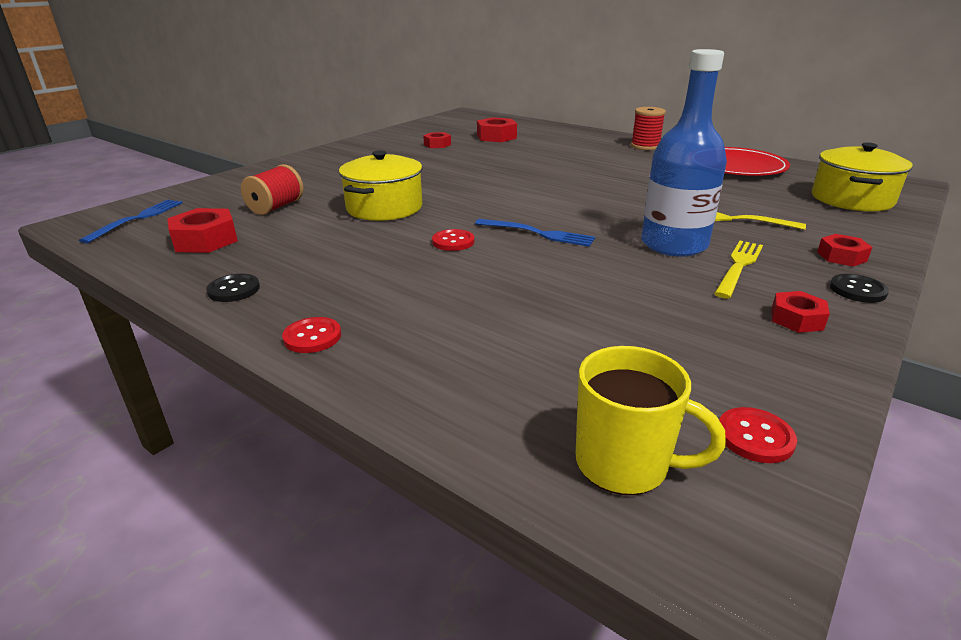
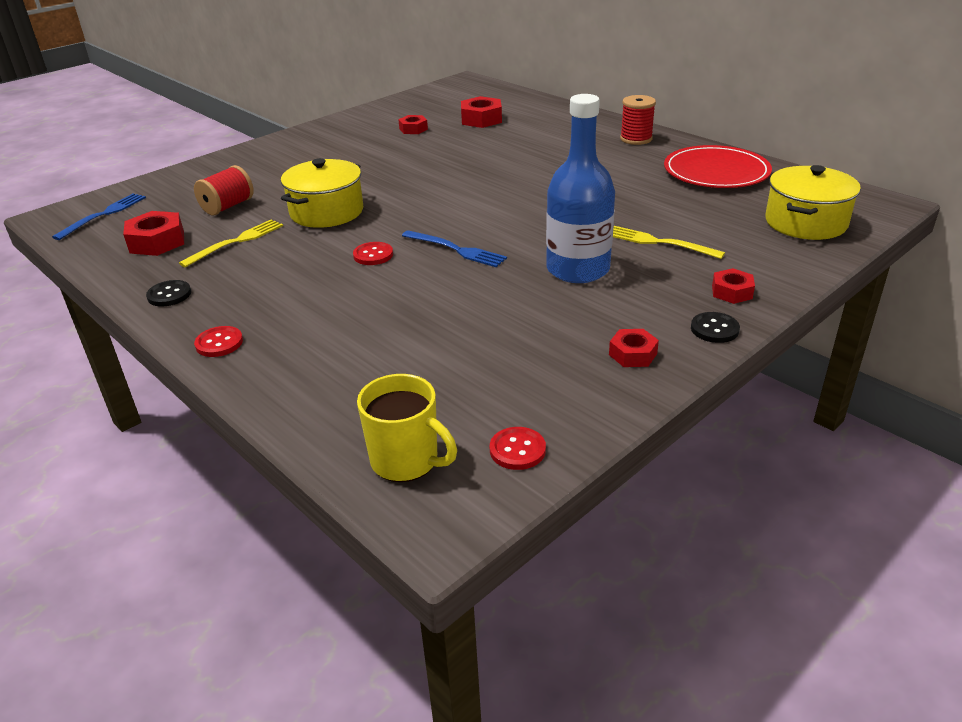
camera: 10 degrees right, 5 degrees up
yellow fork [714,241,763,299] -> yellow fork moved to [179,219,283,268]

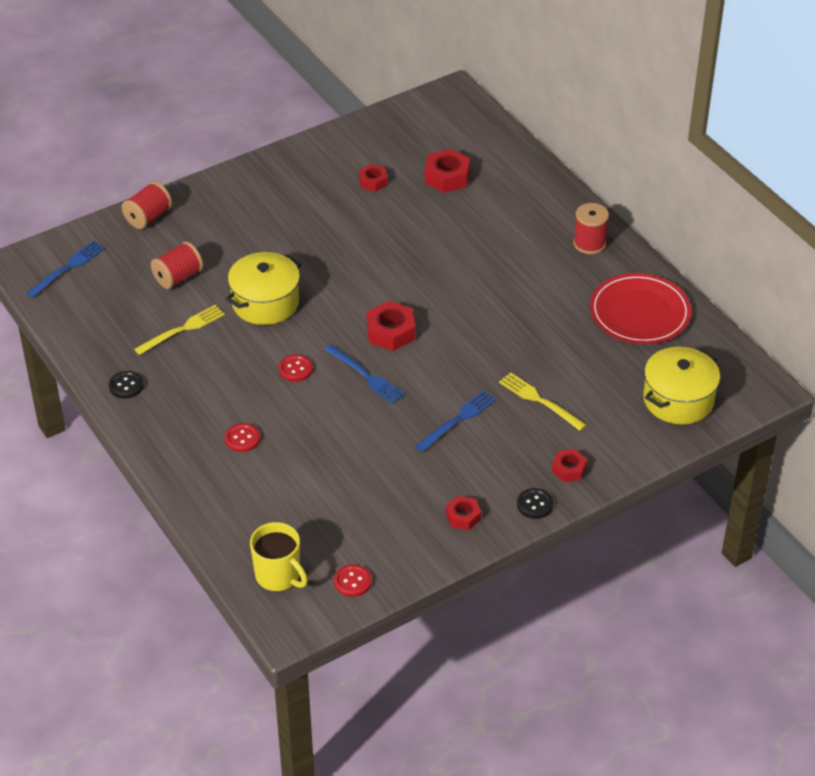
camera: 10 degrees right, 10 degrees up
red nut [123,211,184,256] -> red nut moved to [367,301,415,351]
red button [194,326,243,357] -> red button moved to [225,423,260,452]
blue bottle [546,94,615,283] -> blue fork [415,390,497,452]
none -> red spool [122,181,172,229]

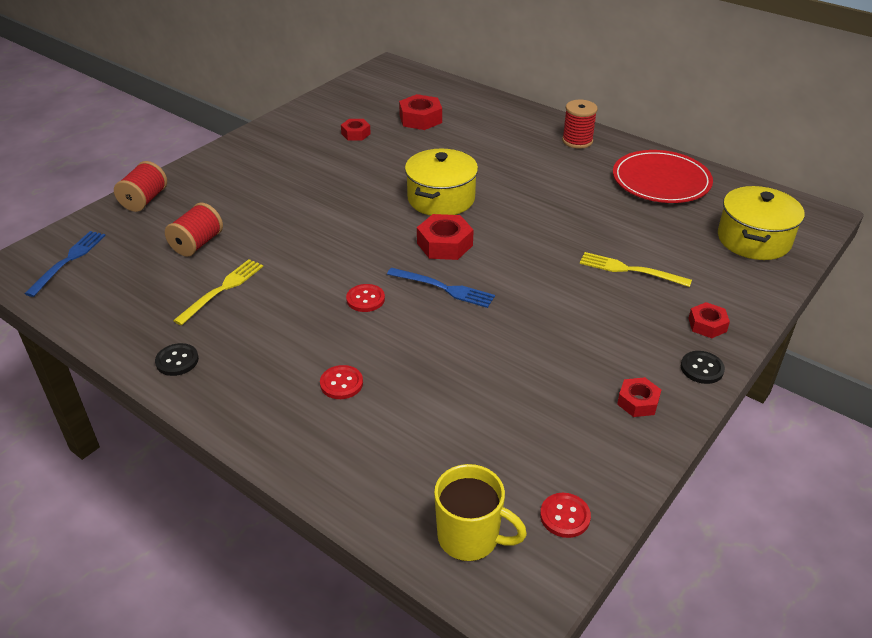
camera: 20 degrees left, 5 degrees down
yellow pot [226,252,302,325] -> yellow pot moved to [405,148,478,215]
blue fork [415,390,497,452] -> none

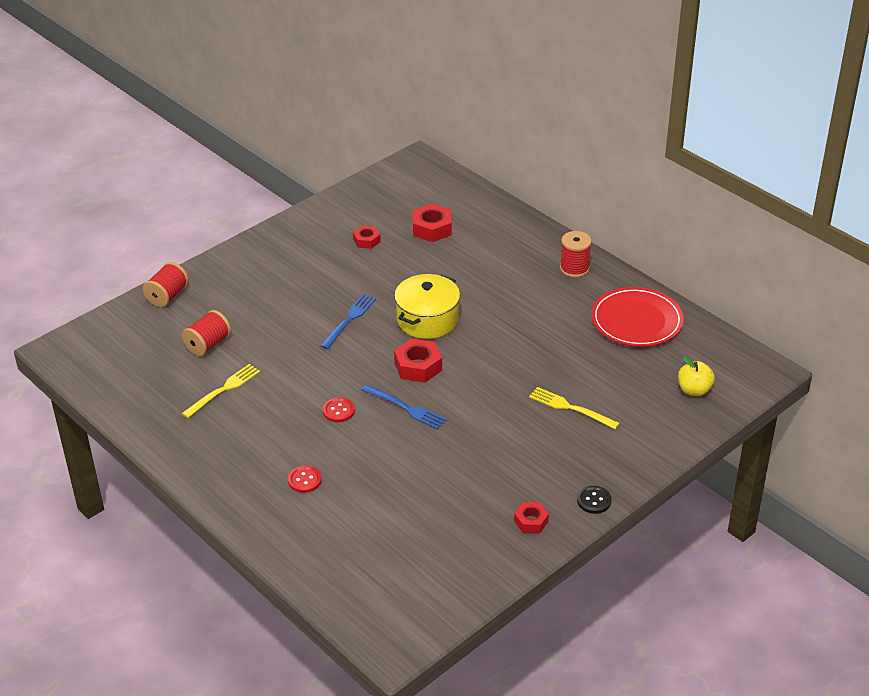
camera: 10 degrees right, 0 degrees up
blue fork [25,231,106,297] -> blue fork moved to [320,294,376,349]
black button [155,343,199,376] -> none
yellow mug [434,464,527,561] -> none
red button [540,493,591,538] -> none
red nut [688,302,730,338] -> none
yellow pot [718,186,805,260] -> yellow apple [678,357,715,396]

